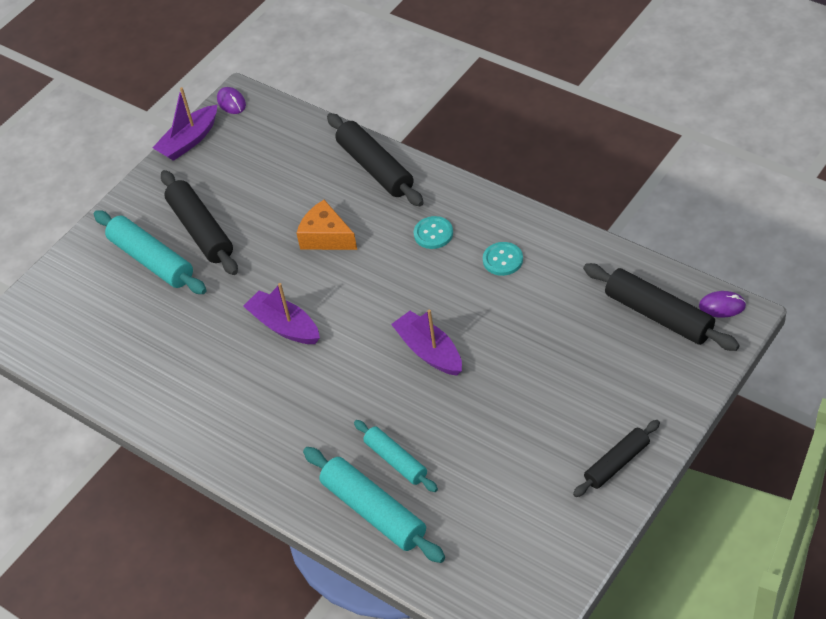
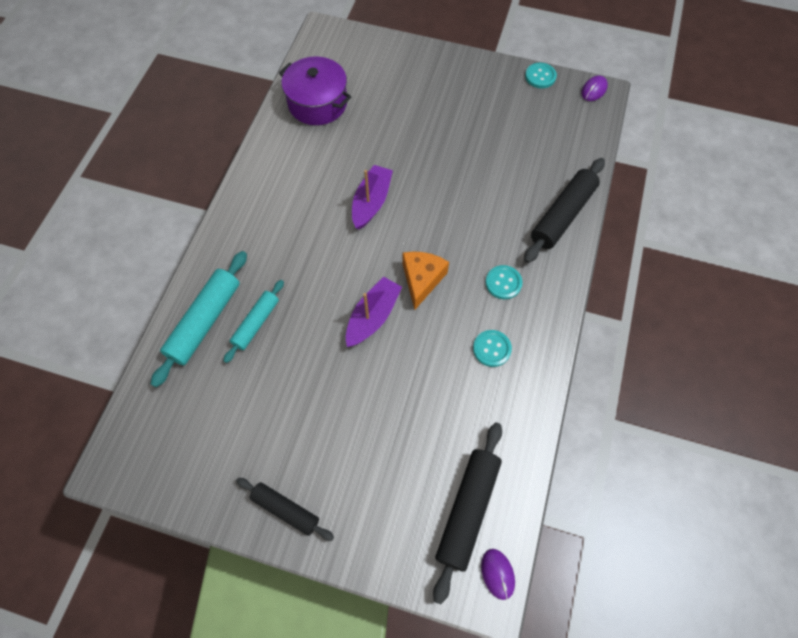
camera: 65 degrees right, 15 degrees up
turquoise rolling pin [94,210,207,294] -> none
purple boat [153,87,217,161] -> turquoise button [525,63,557,88]
black rolling pin [161,170,238,275] -> none
orange cheese [296,200,357,250] -> orange cheese moved to [402,252,449,310]
none -> purple pot [279,56,351,125]

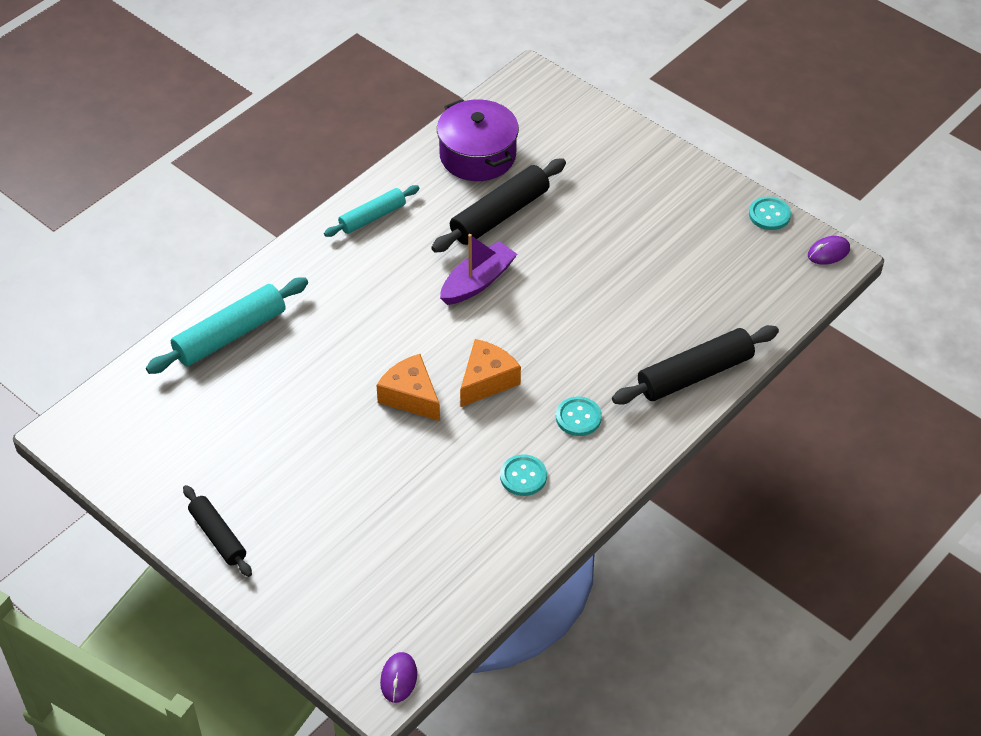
camera: 25 degrees right, 15 degrees down
turquoise rolling pin [223,280,284,363] -> turquoise rolling pin moved to [324,185,420,237]
purple boat [346,276,402,347] -> orange cheese [376,354,440,421]
black rolling pin [433,423,502,605] -> black rolling pin moved to [431,158,566,253]

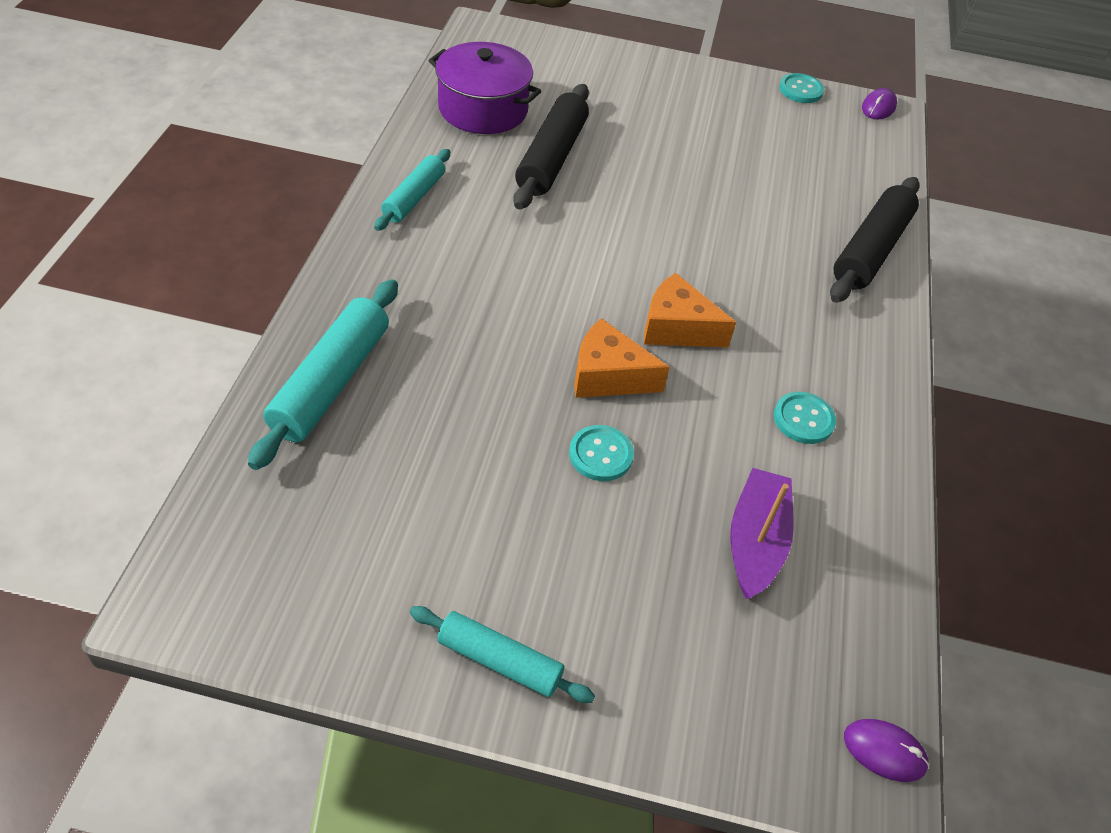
camera: 35 degrees left, 0 degrees up
black rolling pin [183,485,252,577] -> turquoise rolling pin [410,606,595,703]
purple mouse [380,652,417,703] -> purple mouse turned 45 degrees counterclockwise [844,719,929,782]
purple boat [440,234,518,305] -> purple boat moved to [730,468,794,599]
orange cheese [460,339,521,407] -> orange cheese turned 75 degrees counterclockwise [644,273,736,347]
turquoise button [556,396,602,436] -> turquoise button moved to [569,425,634,481]

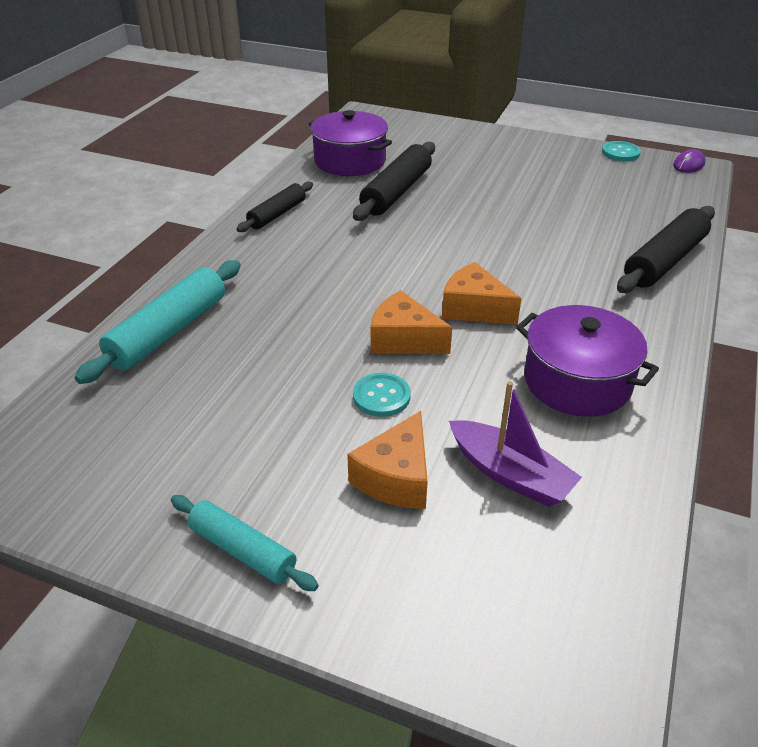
camera: 15 degrees right, 10 degrees down
turquoise rolling pin [374,149,450,231] -> black rolling pin [237,182,313,232]
purple boat [730,468,794,599] -> purple boat turned 105 degrees clockwise [449,381,582,507]
turquoise button [774,392,836,444] -> purple pot [516,305,659,417]
purple mouse [844,719,929,782] -> none
none -> orange cheese [347,411,428,509]

